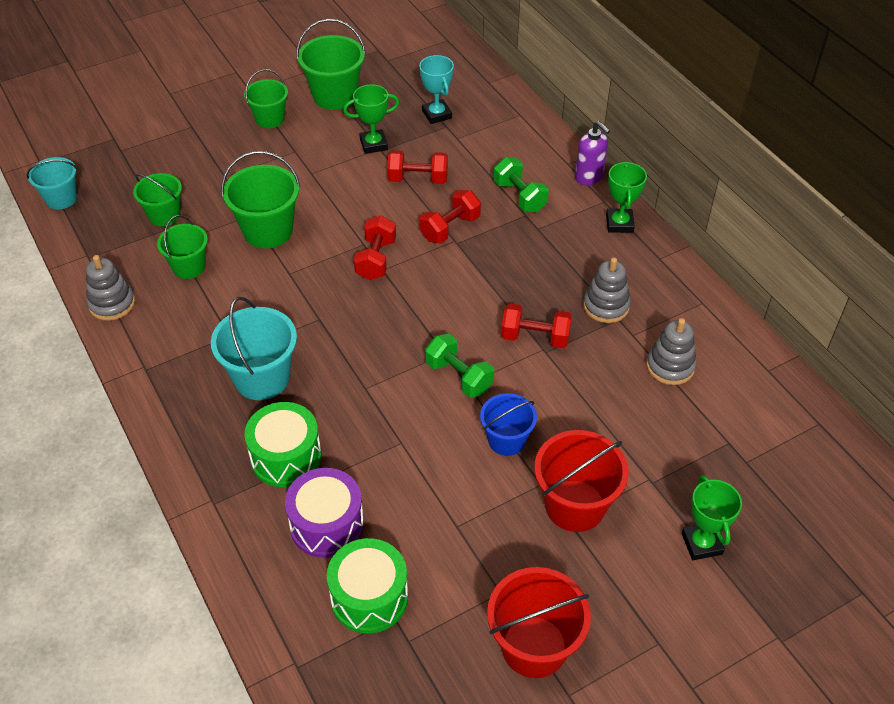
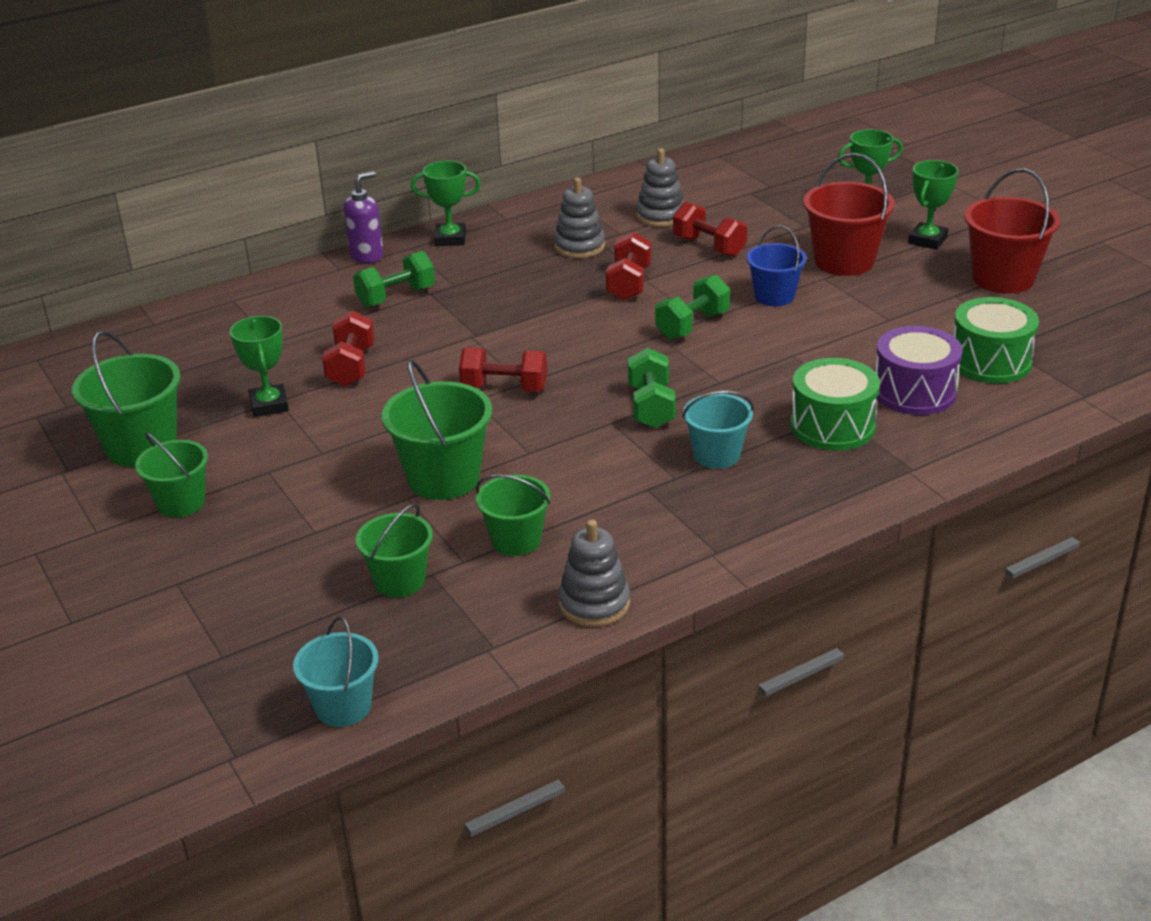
camera: 90 degrees left, 15 degrees down
turquoise bucket [211,297,297,400] -> turquoise bucket [682,391,754,469], size x0.65
turquoise trophy [419,55,454,124] -> none
red dumbbell [420,190,481,243] -> red dumbbell moved to [673,202,747,257]
none -> green dumbbell [628,348,676,428]
none -> green trophy [908,160,958,250]

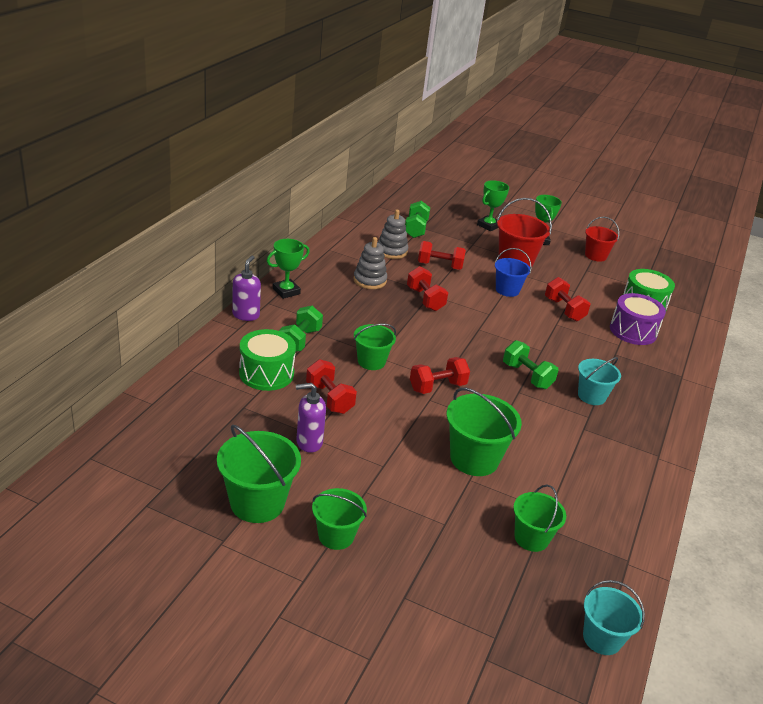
camera: 40 degrees left, 0 degrees up
green trophy [230,316,289,417] -> purple soap dispenser [296,383,326,453]
green bucket [476,474,551,556] -> green bucket moved to [354,324,396,370]
grey stacking toy [558,520,630,627] -> none
green dumbbell [655,275,730,339] -> green dumbbell moved to [405,201,430,238]
green drum [790,358,880,451] -> green drum moved to [239,329,296,391]
red bucket [964,169,1060,293] -> red bucket [585,217,619,262], size x0.65
none -> red dumbbell [545,277,591,321]

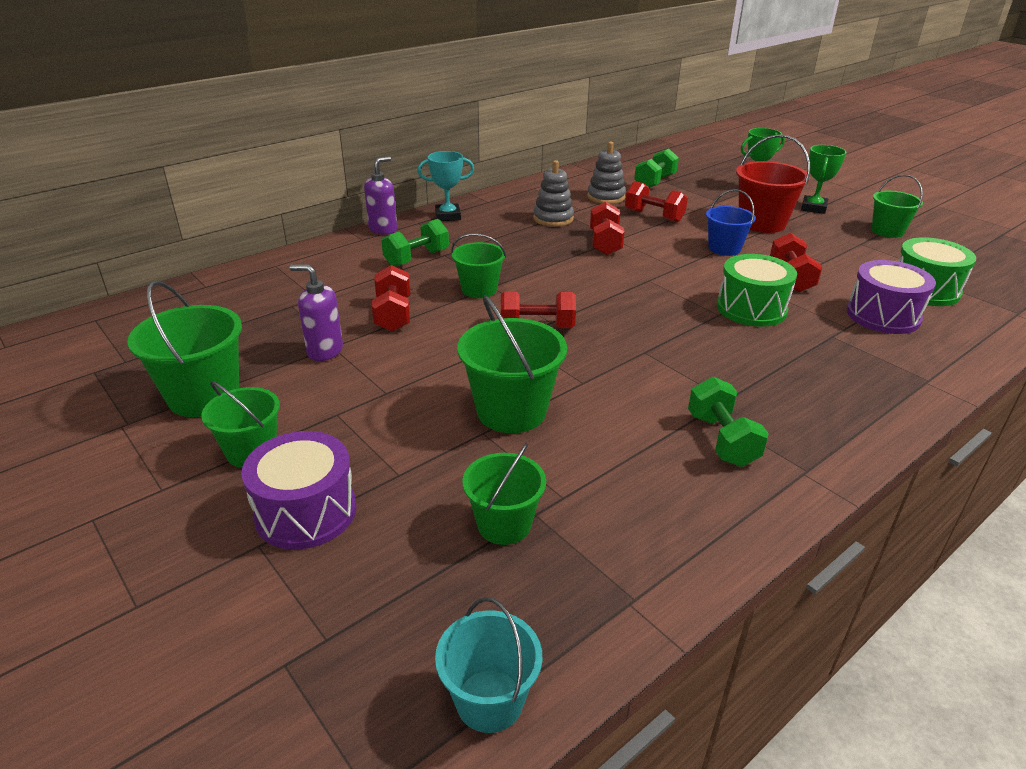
camera: 30 degrees right, 0 degrees up
green drum [239,329,296,391] -> green drum moved to [717,254,797,327]
green trophy [267,239,310,299] -> turquoise trophy [417,151,474,221]
green dumbbell [503,340,558,389] -> green dumbbell moved to [688,377,769,467]
turquoise bucket [578,357,621,405] -> none
red bucket [585,217,619,262] -> green bucket [872,174,923,238]
none -> purple drum [241,431,356,550]

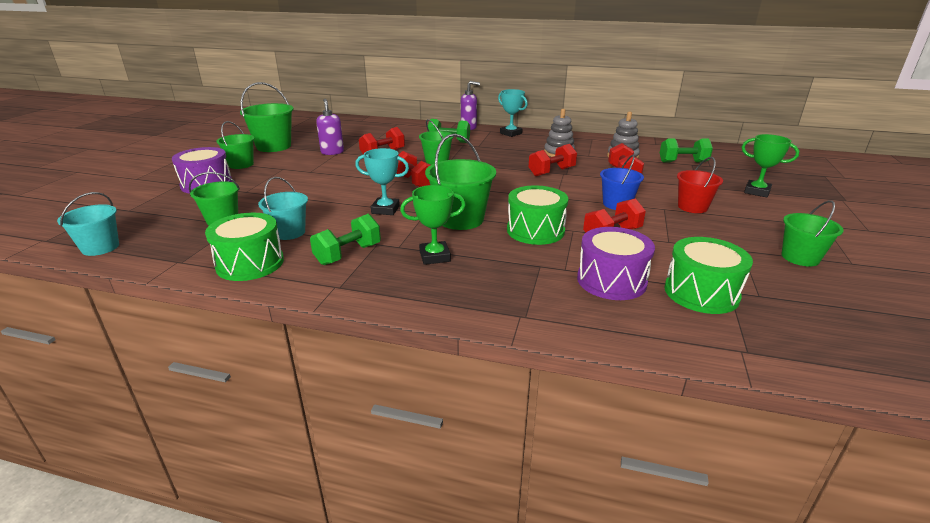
camera: 55 degrees right, 5 degrees down
green bucket [458,295,567,433] -> green bucket moved to [425,134,496,230]
red bucket [736,134,810,233] -> red bucket [677,157,723,213], size x0.65
green trophy [801,145,847,214] -> green trophy moved to [400,185,466,265]
none -> green drum [205,213,284,281]
none -> turquoise bucket [258,177,308,240]
none -> turquoise trophy [355,148,409,215]

